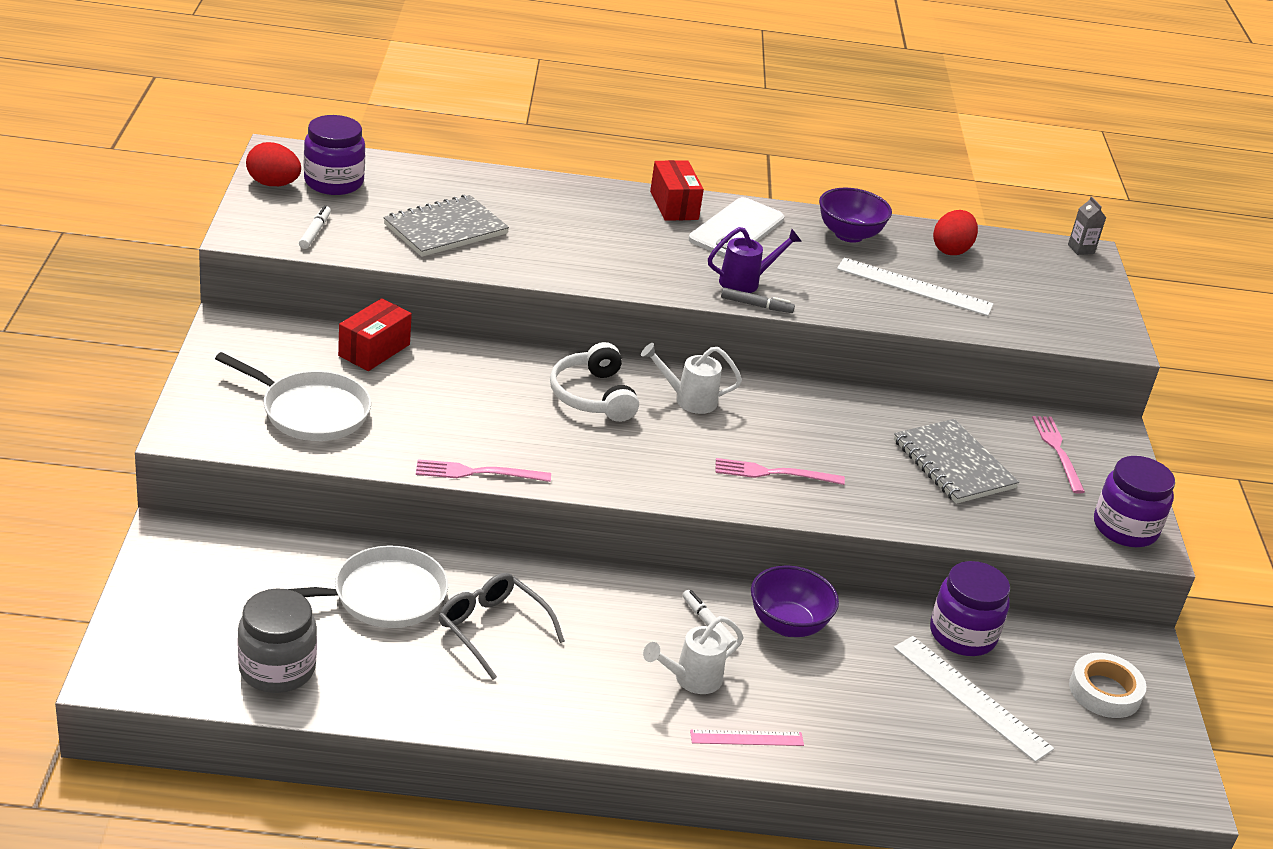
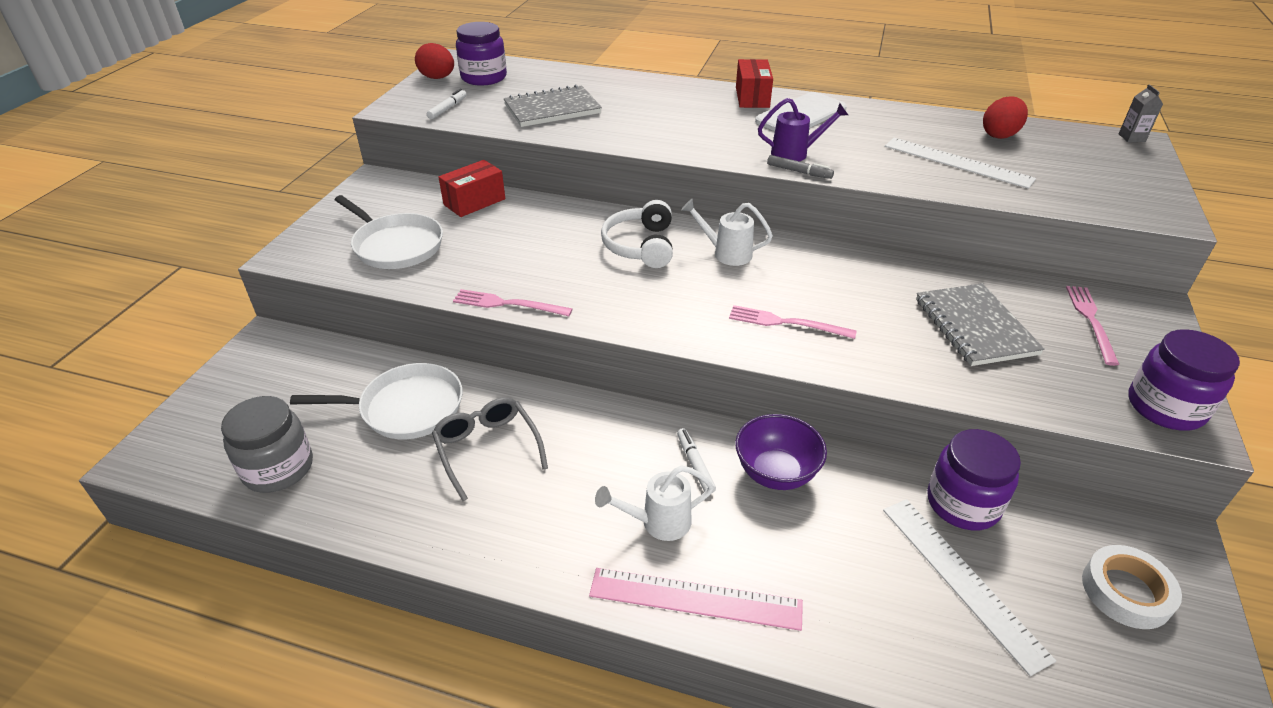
camera: 20 degrees right, 5 degrees up
pink ruler [690,729,804,746] -> pink ruler [589,568,803,631], size x1.73
purple bowl [819,188,892,243] -> none

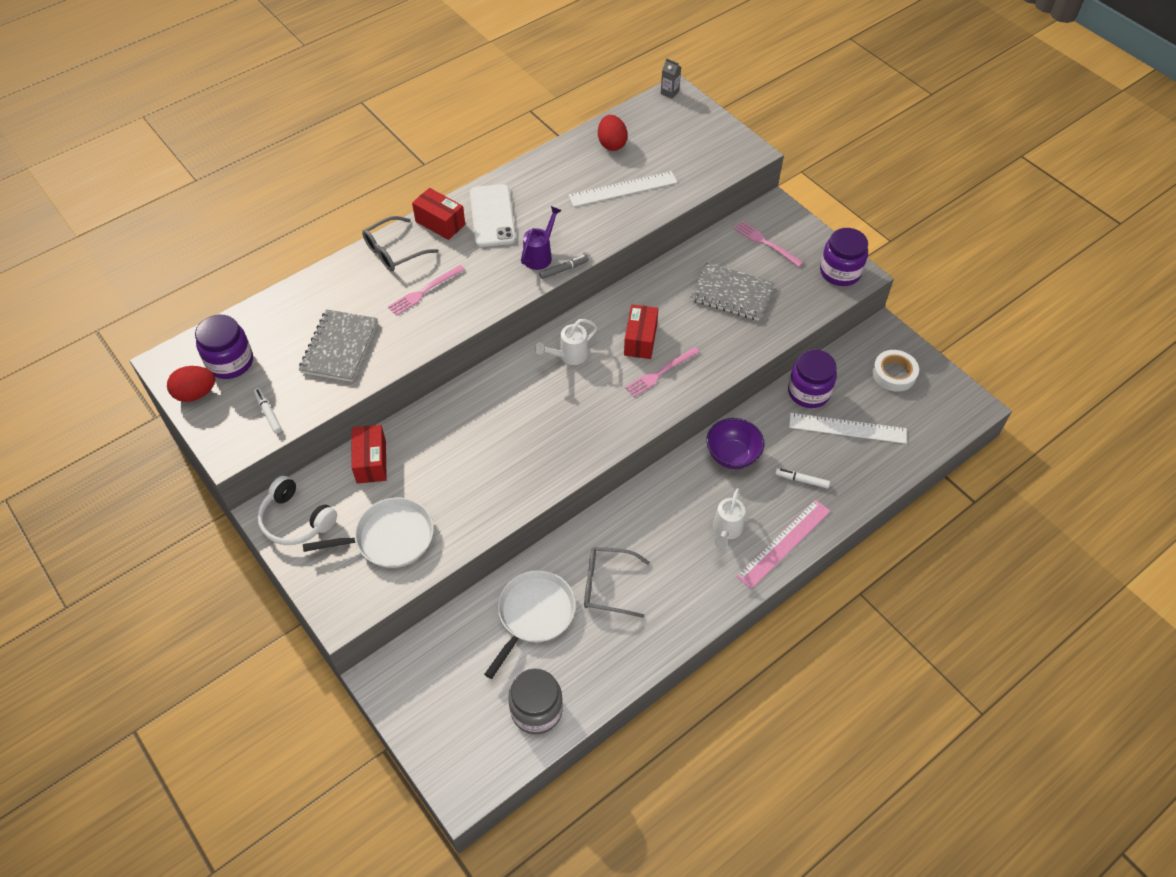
camera: 55 degrees left, 15 degrees up
pink fork [453,289,572,316] -> pink fork moved to [388,265,465,316]
white headphones [601,200,673,268] -> white headphones moved to [257,476,337,545]
white marker [677,428,716,493] -> white marker moved to [775,468,830,489]
none -> grey glasses [362,216,439,271]
none -> red box [624,305,658,359]

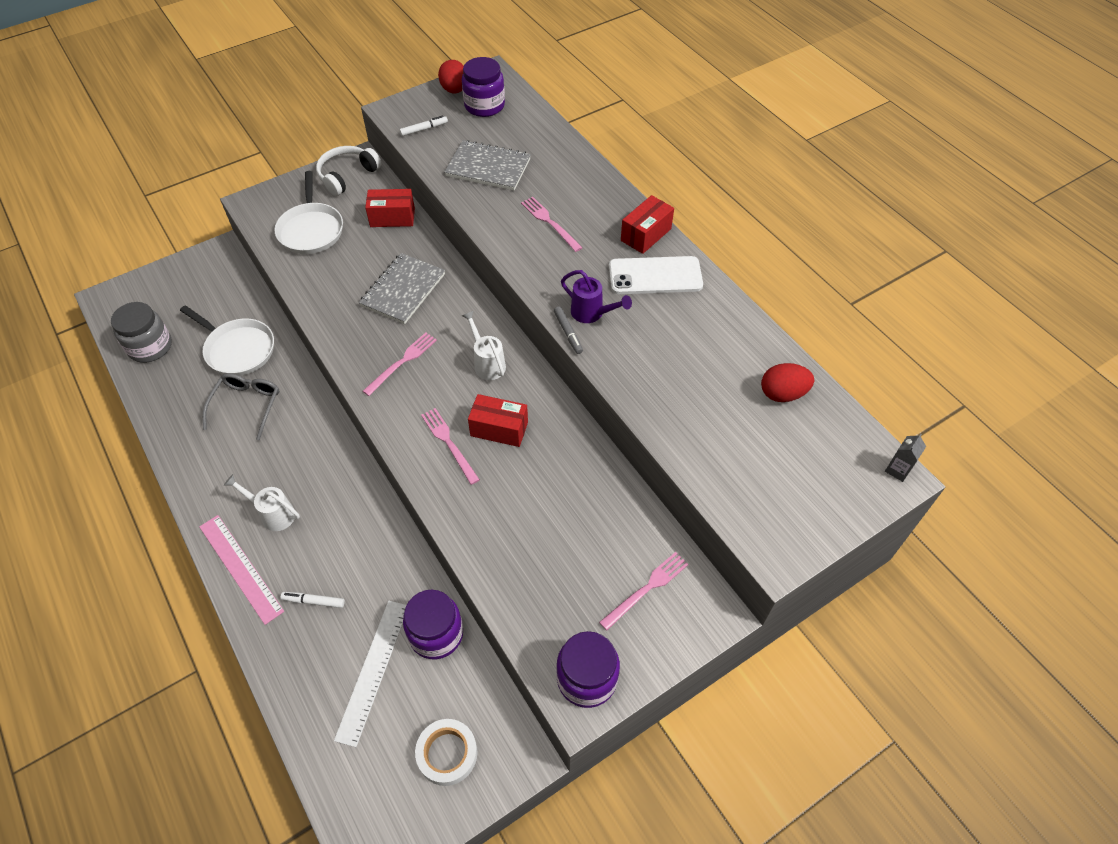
camera: 95 degrees right, 0 degrees up
grey glasses [362,216,439,271] -> none
white ruler [568,171,678,207] -> none
grey notebook [690,262,775,321] -> grey notebook moved to [359,253,445,324]
purple bowl [706,418,764,469] -> none
white marker [775,468,830,489] -> white marker turned 105 degrees counterclockwise [281,592,345,608]
none -> pink fork [363,332,437,396]

